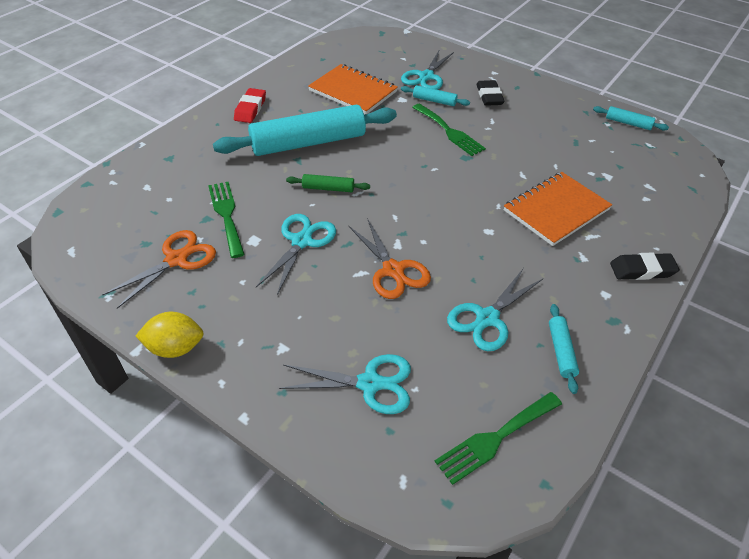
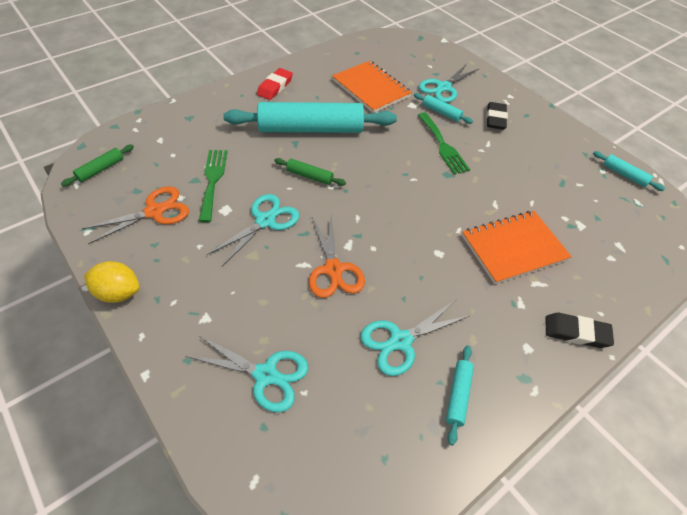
camera: 15 degrees right, 5 degrees up
green fork [435,392,562,485] -> none
none -> green rolling pin [61,145,134,187]

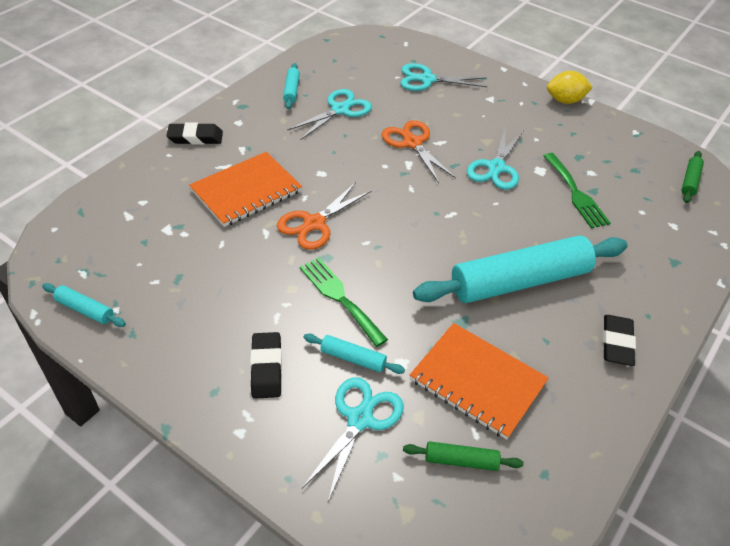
camera: 165 degrees right, 5 degrees down
orange scissors [82,186,189,244] -> orange scissors moved to [277,182,372,250]
red eraser [257,68,293,100] -> black eraser [603,315,636,366]
green rolling pin [274,158,346,186] -> green rolling pin moved to [403,441,523,471]

